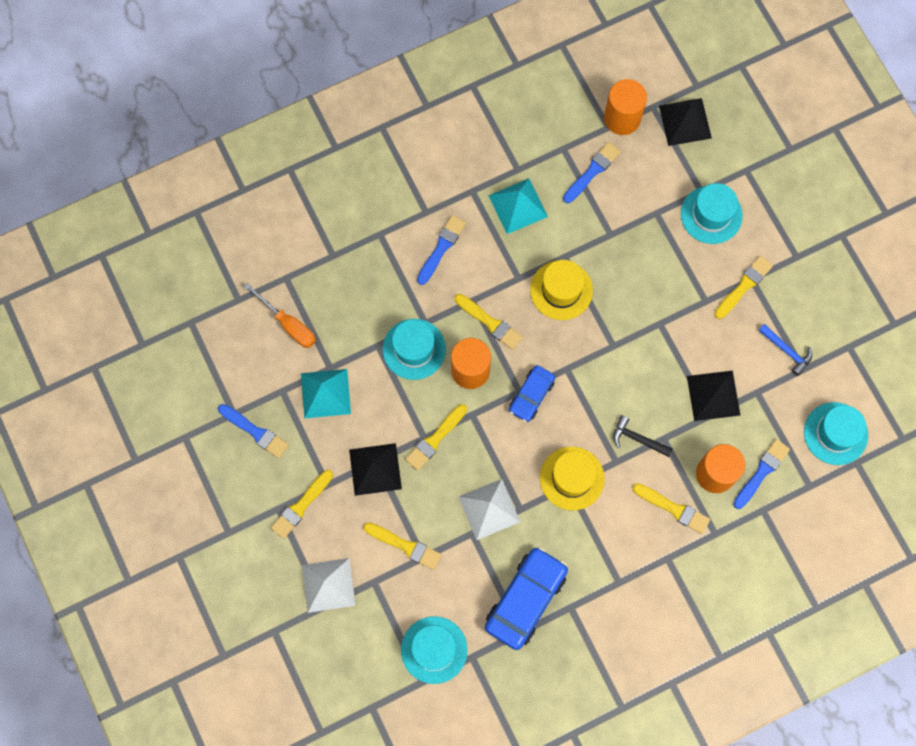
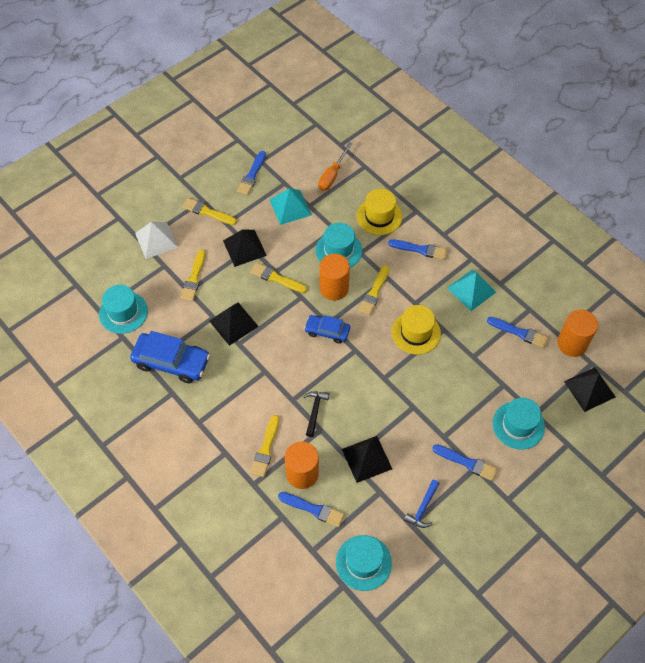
camera: 75 degrees right, 15 degrees down
white pyramid [459,479,520,540] -> black pyramid [209,303,259,346]
yellow hat [540,447,605,510] -> yellow hat moved to [357,189,402,235]
yellow brush [714,255,773,319] -> blue brush [432,444,498,481]

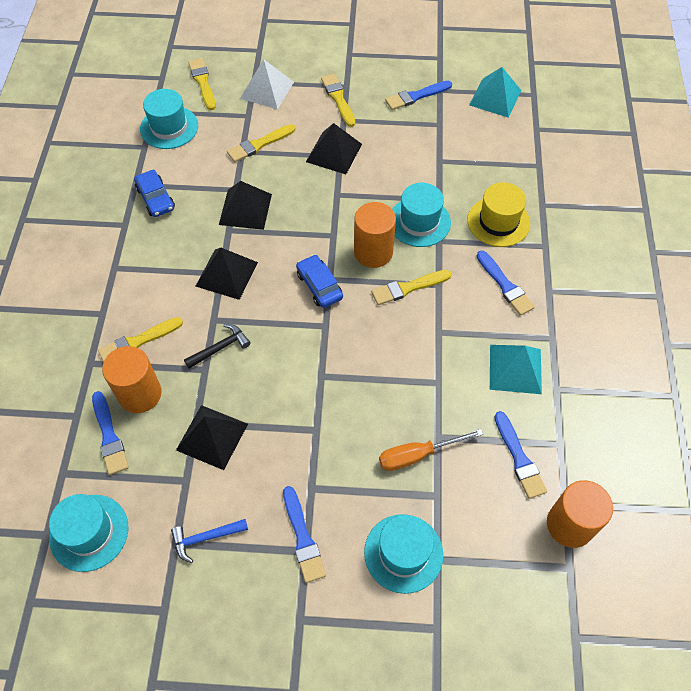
camera: 45 degrees right, 0 degrees up
blue car [130,331,210,383] -> blue car [134,170,175,217], size x0.59
yellow brush [250,263,307,293] -> yellow brush moved to [188,58,216,110]
turquoise pyramid [270,188,312,225] -> turquoise pyramid moved to [469,67,522,118]
orange screwdriver [318,142,353,191] -> orange screwdriver moved to [379,429,484,471]
yellow hat [392,305,441,355] -> none
black pyramid [564,367,616,412] -> black pyramid moved to [195,248,258,300]

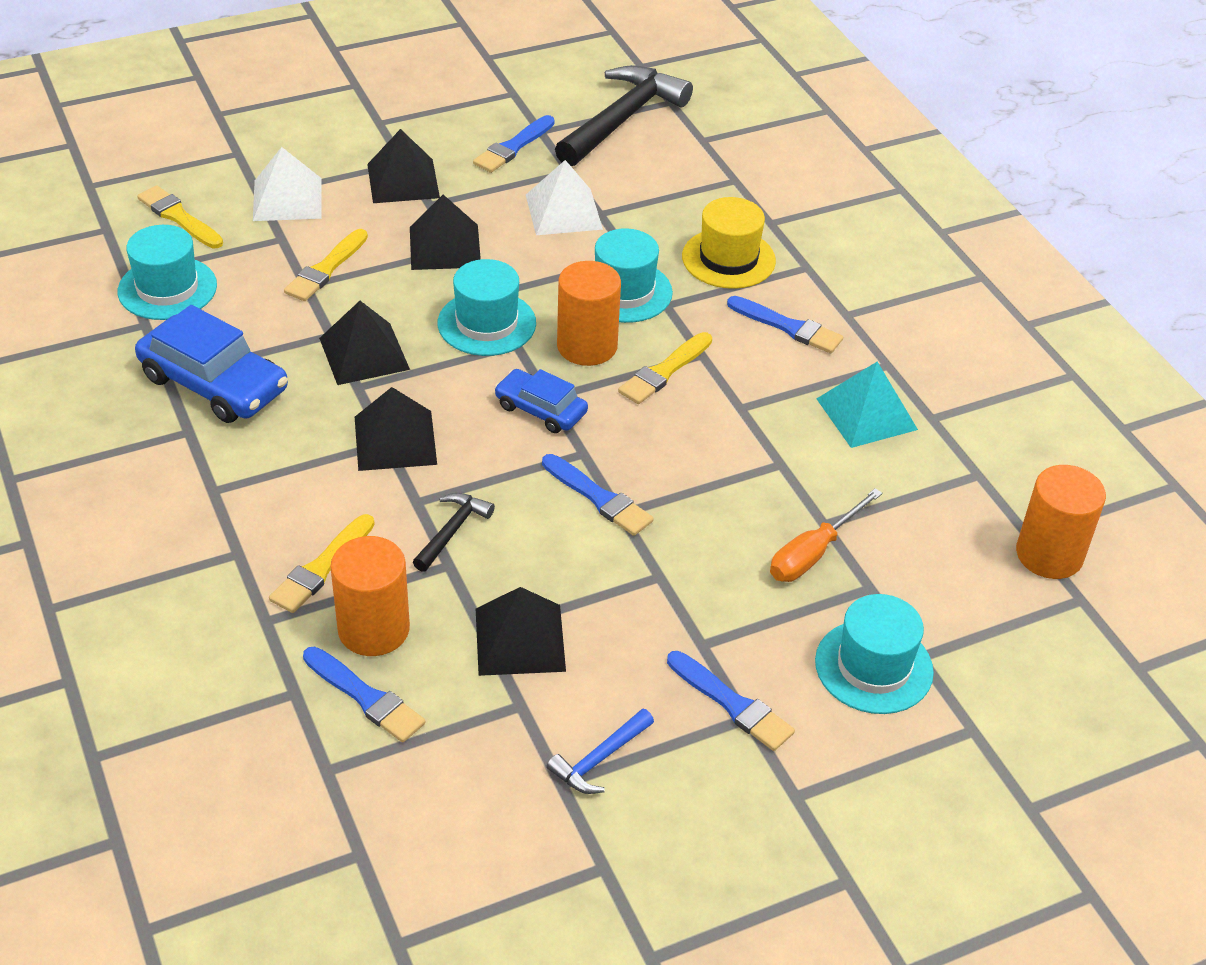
camera: 30 degrees left, 15 degrees down
turquoise hat [49,494,128,572] -> turquoise hat moved to [438,259,536,356]
blue car [134,170,175,217] -> blue car [135,305,288,423], size x1.69
yellow brush [321,74,355,127] -> black pyramid [367,129,440,203]
turquoise pyramid [469,67,522,118] -> black hammer [555,65,693,166]
blue brush [494,411,547,499] -> blue brush moved to [542,454,654,536]
none -> white pyramid [526,160,603,235]

